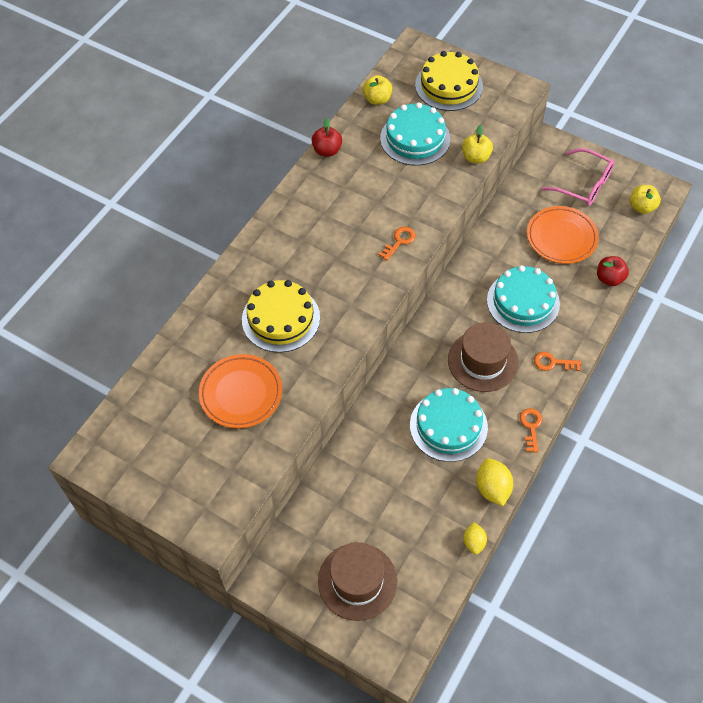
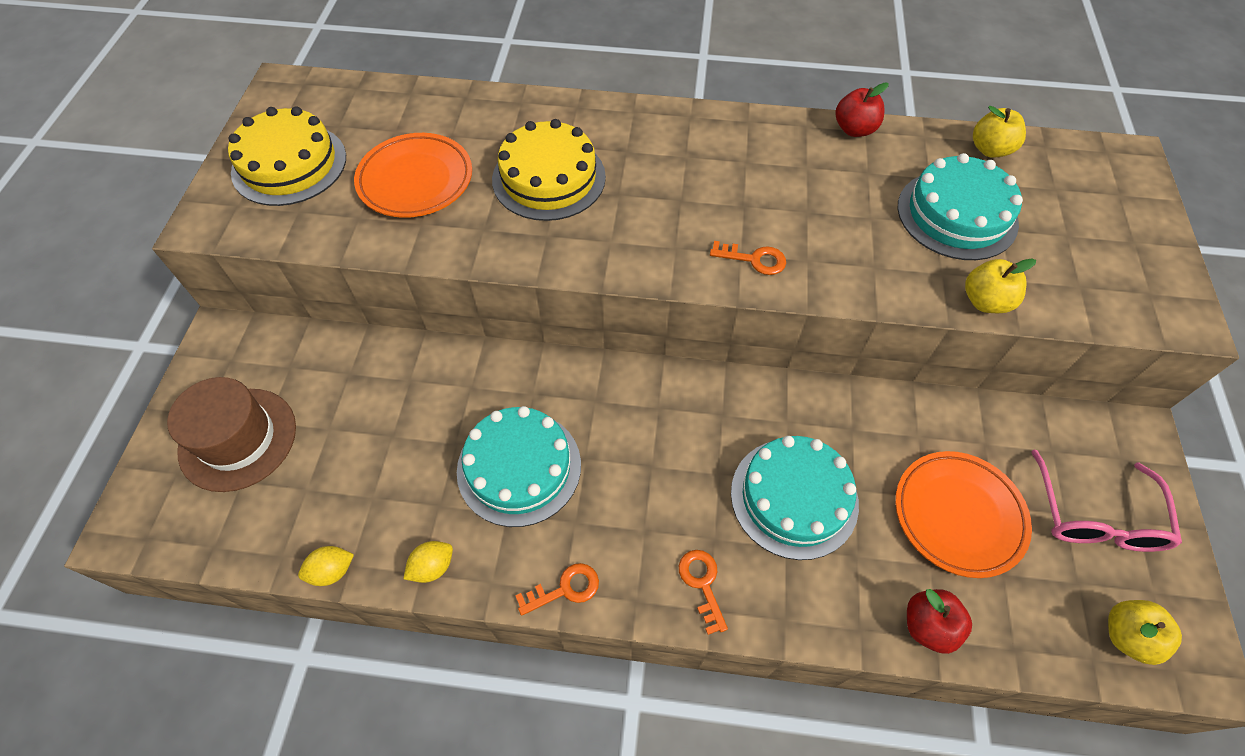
camera: 65 degrees right, 0 degrees up
yellow cake [415,51,483,111] -> yellow cake moved to [228,106,346,206]
brown hat [448,322,519,392] -> none
yellow lemon [476,458,513,506] -> yellow lemon [403,541,453,583], size x0.63

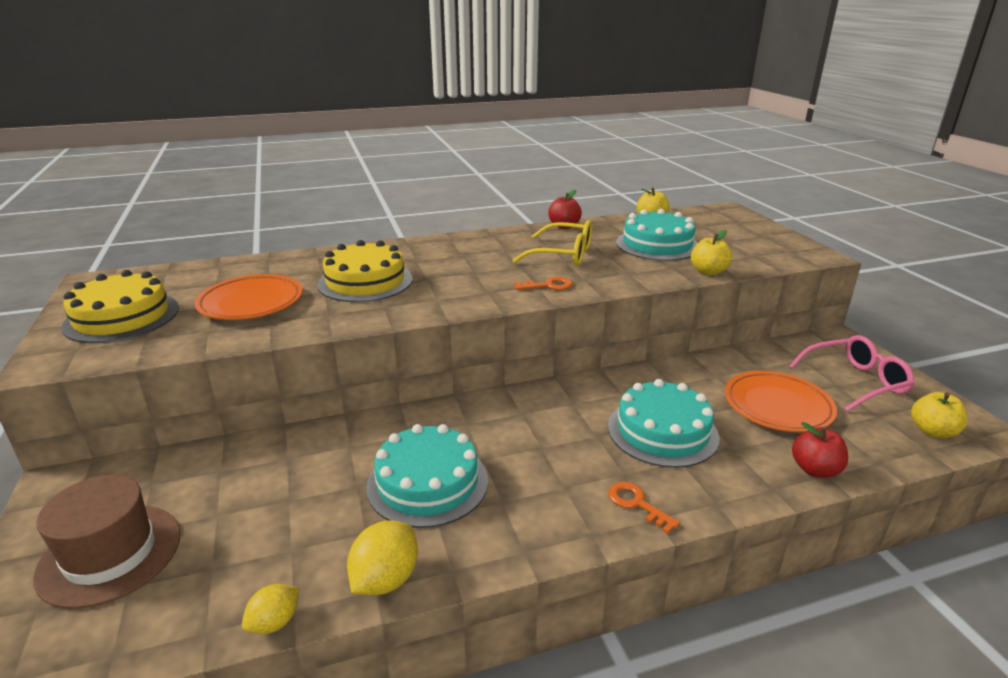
camera: 25 degrees left, 30 degrees down
yellow lemon [403,541,453,583] -> yellow lemon [347,521,418,595], size x1.59
orange key [515,563,599,616] -> none
pink glasses [1031,450,1182,552] -> pink glasses turned 90 degrees counterclockwise [789,335,915,412]
none -> yellow glasses [513,220,592,266]

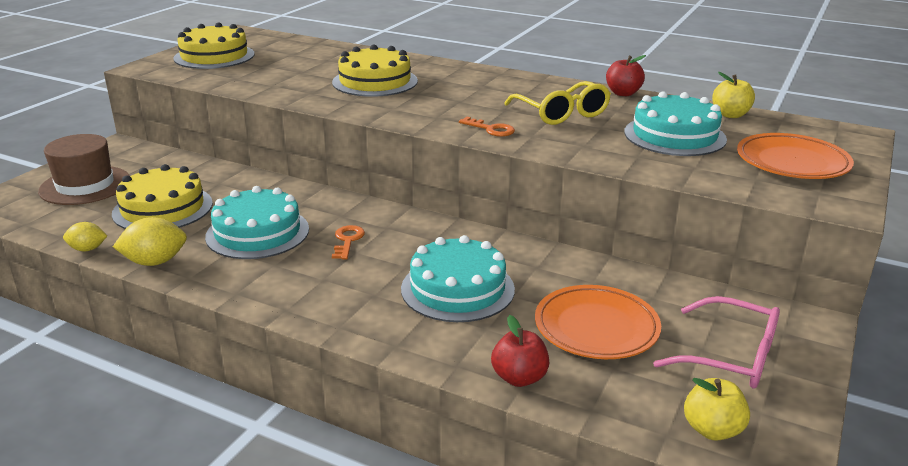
camera: 45 degrees right, 0 degrees up
orange plate [194,274,303,320] -> orange plate moved to [737,133,854,179]
orange key [608,482,680,534] -> orange key moved to [332,225,365,259]
yellow apple [691,230,732,275] -> none
none -> yellow cake [112,164,213,229]

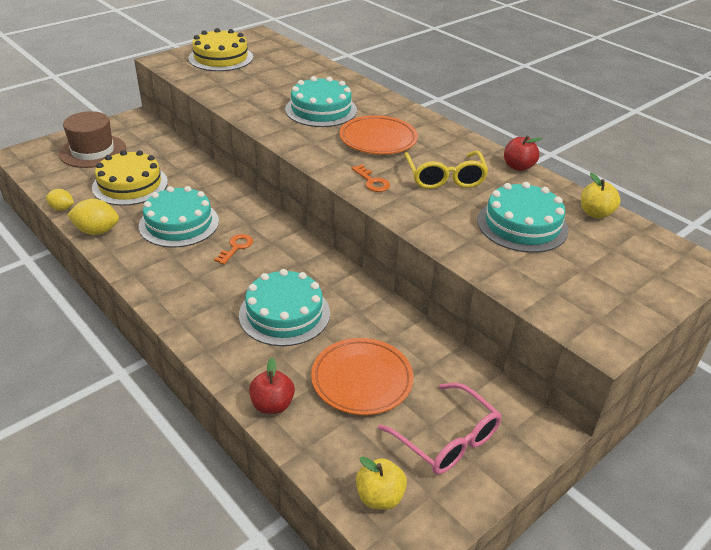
camera: 20 degrees right, 10 degrees up
yellow cake [332,44,418,97] -> turquoise cake [285,76,357,127]
orange plate [737,133,854,179] -> orange plate moved to [340,115,418,154]

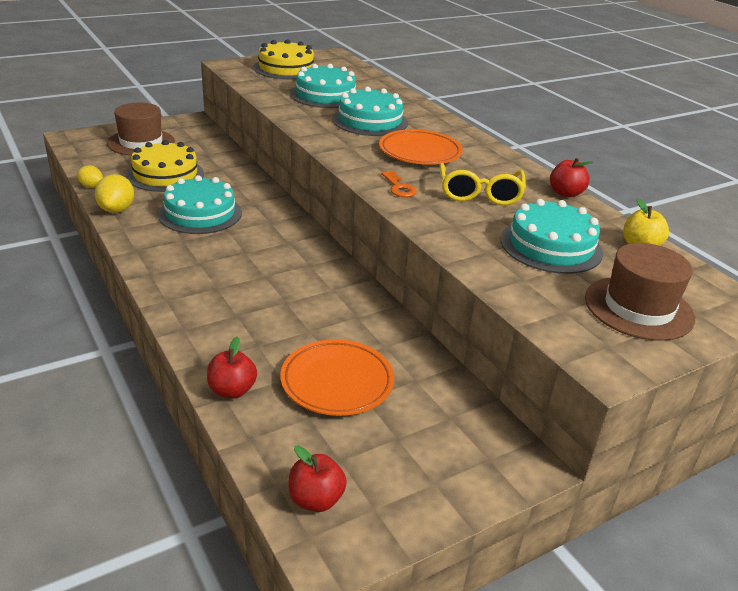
camera: 10 degrees right, 5 degrees down
yellow lemon [67,199,119,235] -> yellow lemon turned 75 degrees clockwise [95,174,134,213]
orange key [214,234,253,265] -> none
turquoise cake [239,269,330,346] -> turquoise cake moved to [290,64,356,108]
yellow apple [356,457,407,510] -> red apple [288,446,347,512]
pink glasses [378,383,502,474] -> none
none -> brown hat [585,243,695,341]

